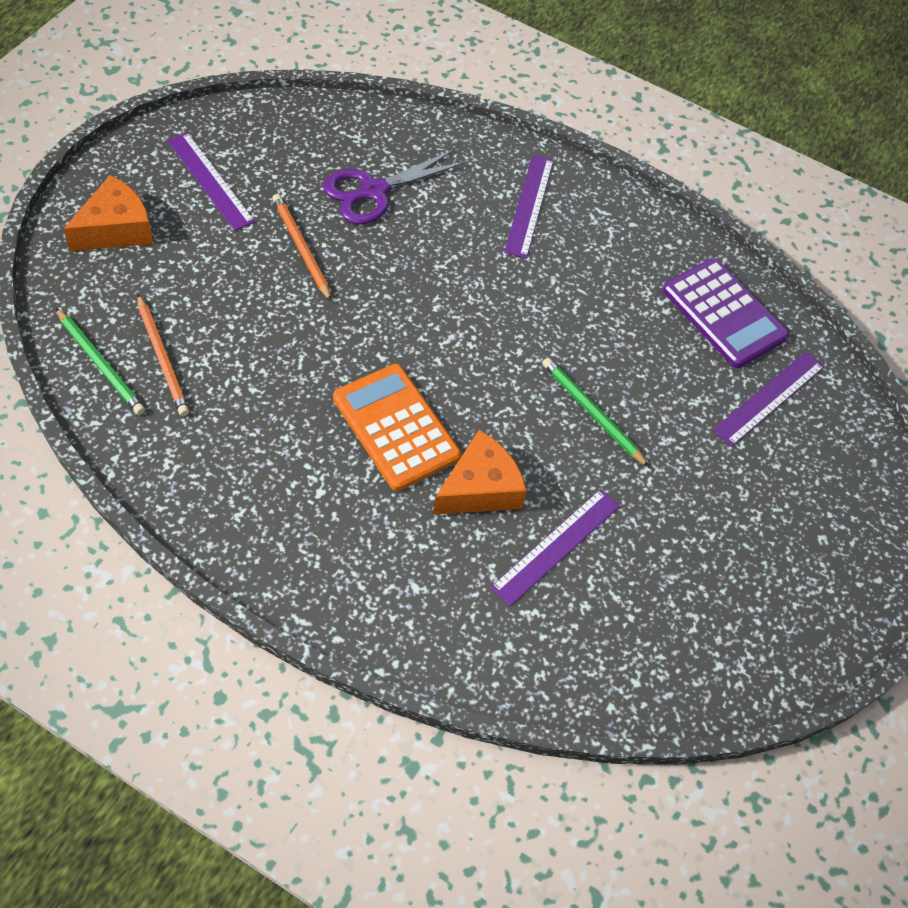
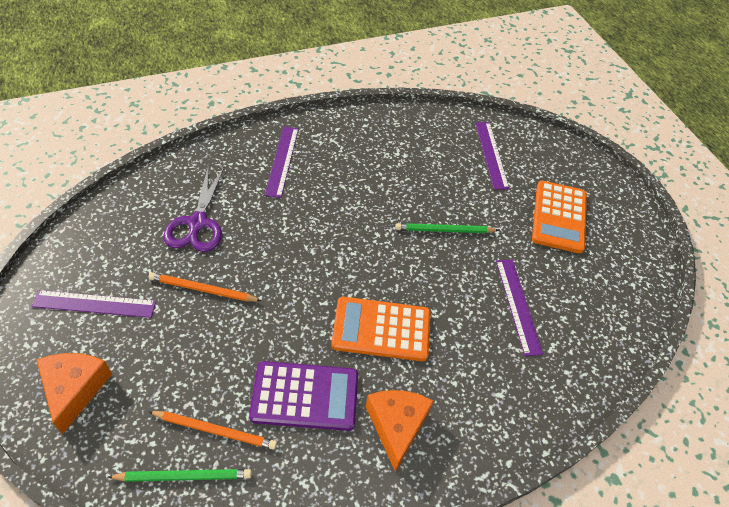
camera: 50 degrees left, 5 degrees down
orange cheese [433,430,527,515] -> orange cheese moved to [366,390,434,472]
purple ruler [504,155,554,258] -> purple ruler turned 45 degrees clockwise [265,127,299,198]
purple calculator [662,258,789,368] -> purple calculator moved to [249,361,358,431]
none -> orange calculator [532,180,587,253]

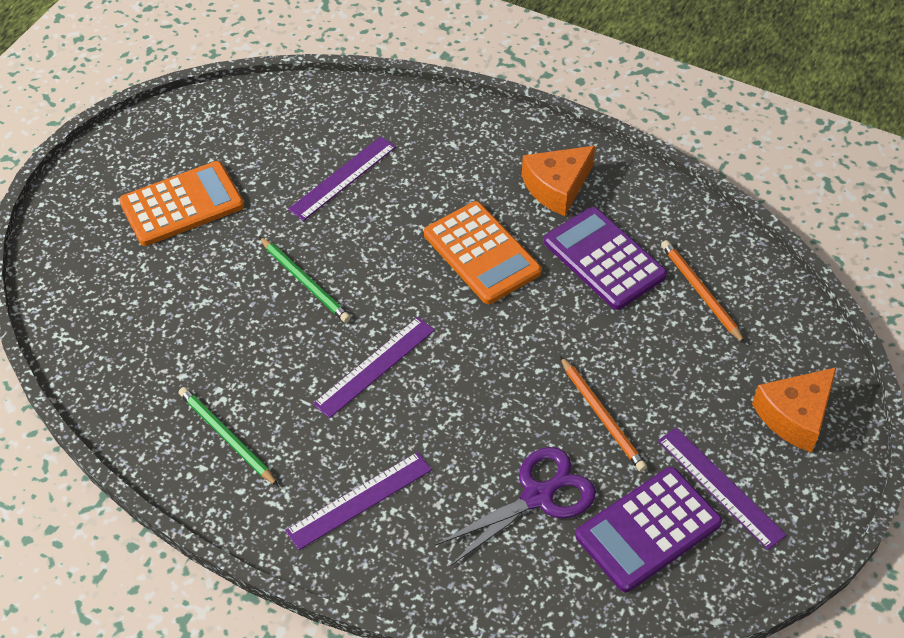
camera: 125 degrees left, 0 degrees up
green pencil [108,469,252,482] -> green pencil moved to [179,387,278,486]
purple ruler [475,122,509,190] -> purple ruler moved to [313,317,435,418]
none -> purple calculator [575,467,722,592]

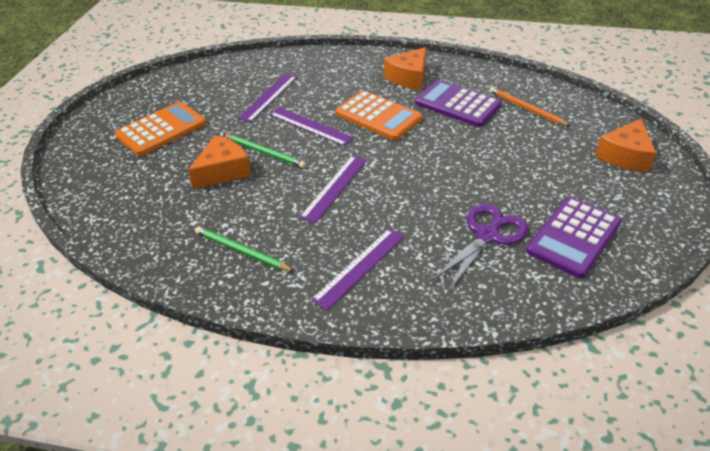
camera: 15 degrees left, 10 degrees down
orange pencil [560,356,647,472] -> none
purple ruler [658,428,787,550] -> purple ruler moved to [269,107,354,146]
none -> orange cheese [188,135,251,189]

